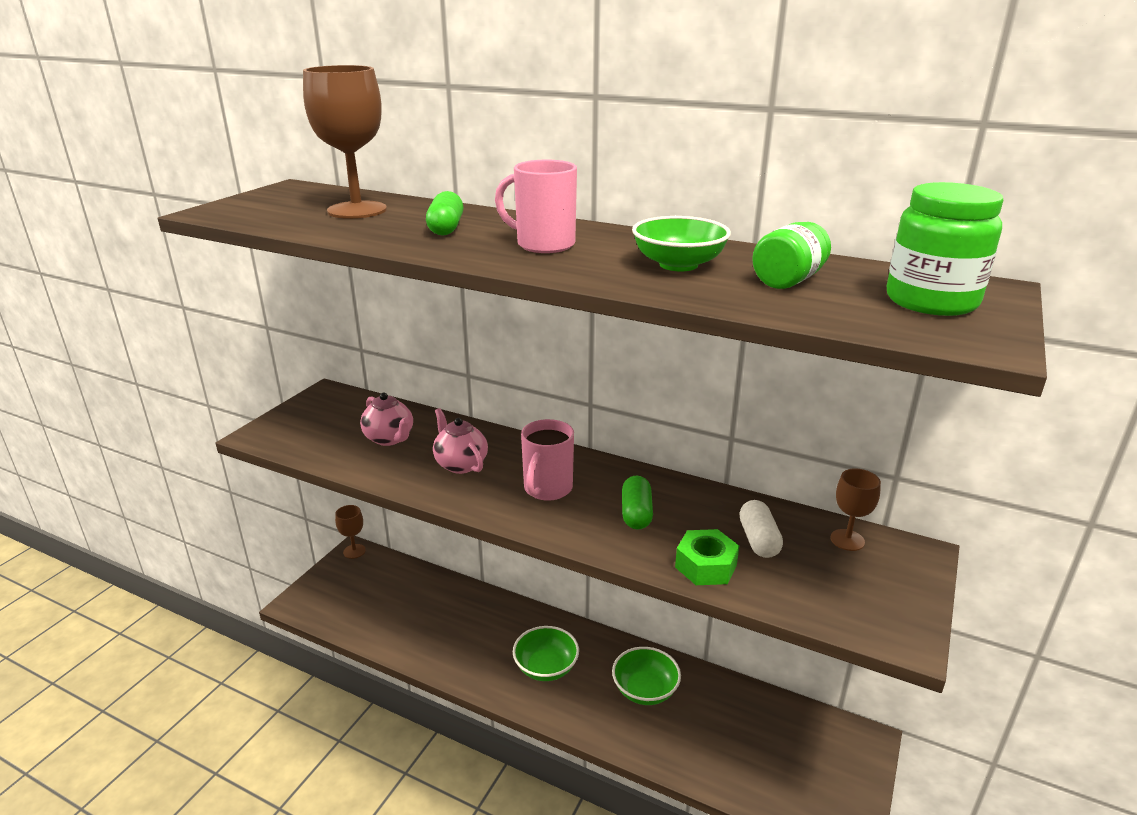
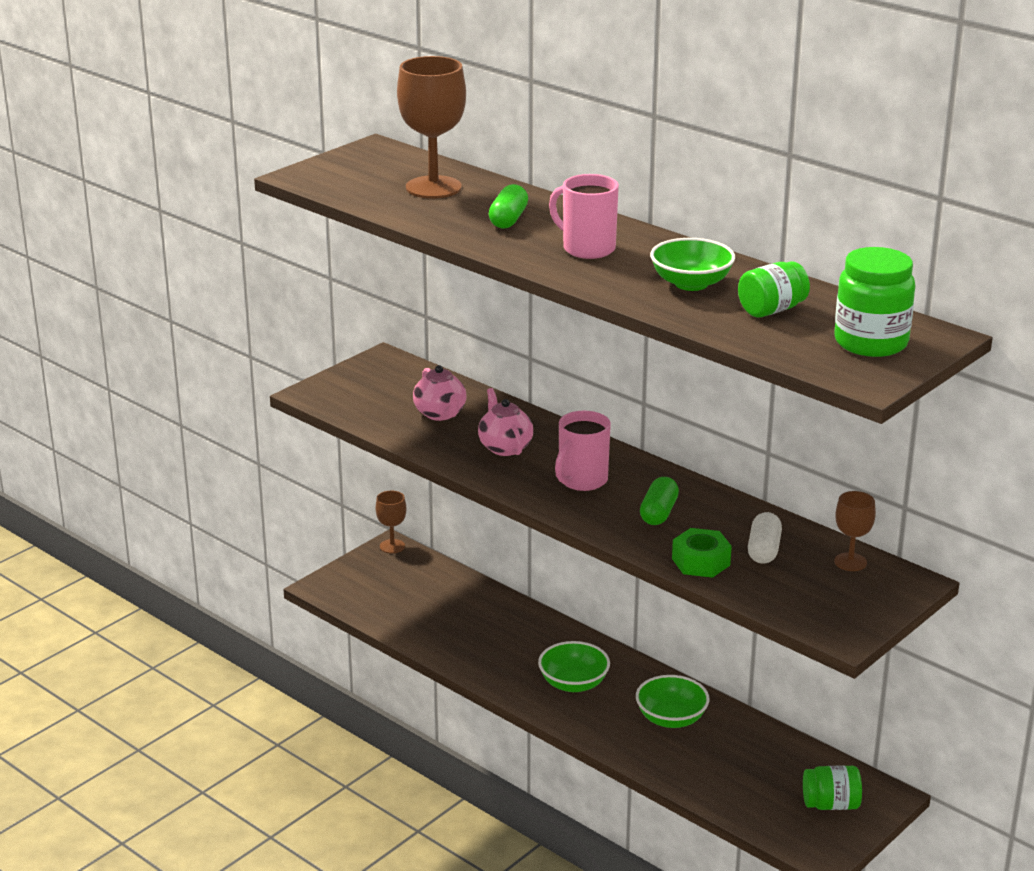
camera: 15 degrees right, 0 degrees up
none -> green jar [803,765,862,810]

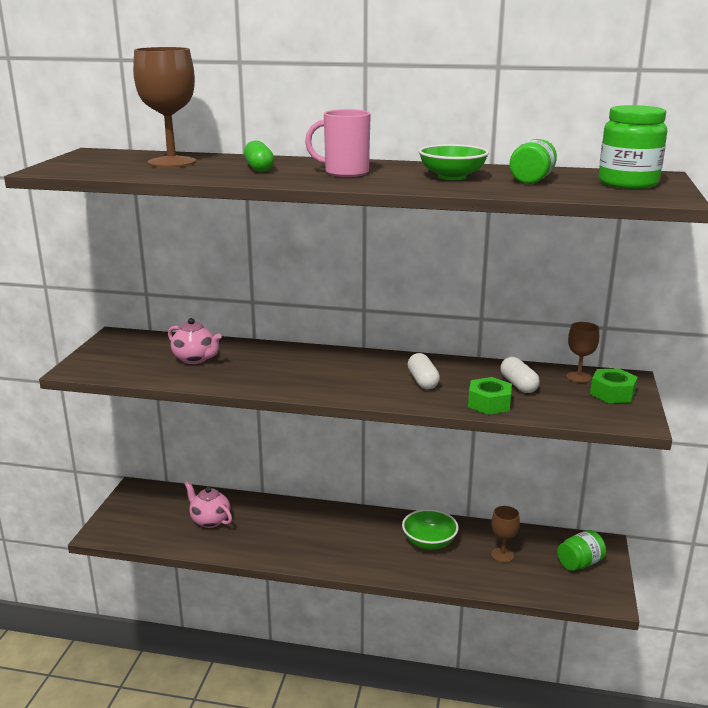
camera: 30 degrees left, 5 degrees down
brown goblet [375,491,406,553] -> brown goblet moved to [491,506,520,563]
pink teapot [478,388,533,456] -> pink teapot moved to [185,481,232,528]
green bowl [538,641,610,692] -> none
pink mug [555,411,611,491] -> none
green capsule [640,477,679,525] -> white capsule [408,353,440,389]
none -> green nut [590,369,638,403]

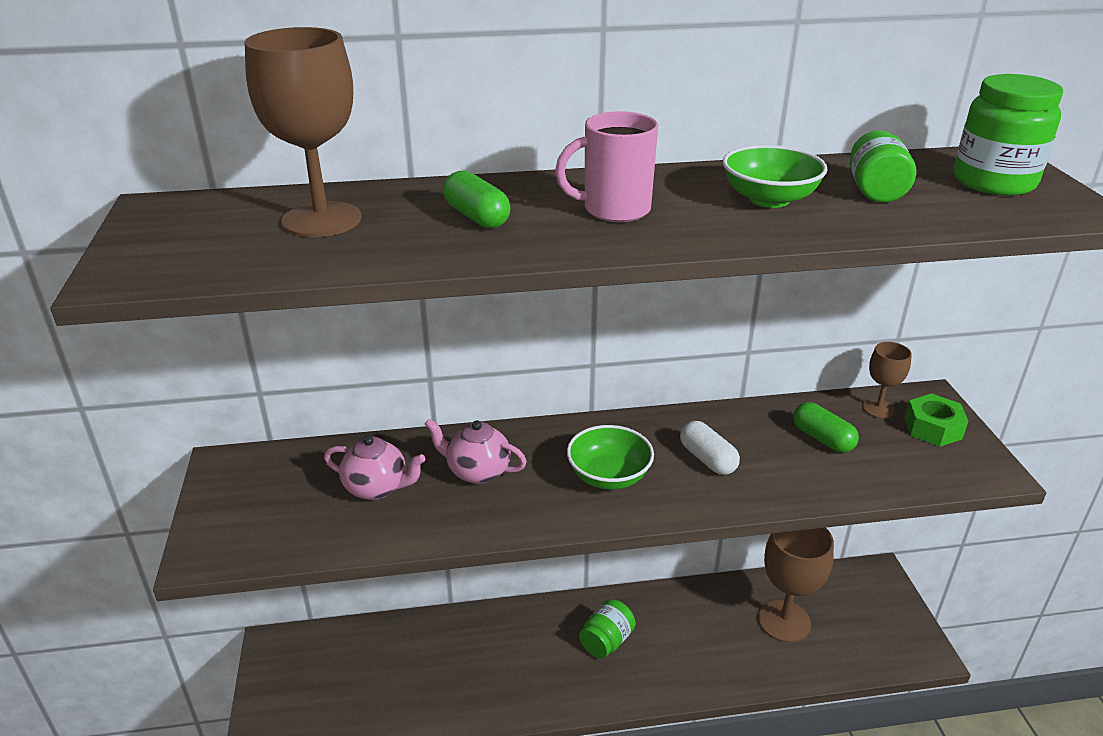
camera: 20 degrees left, 10 degrees up
pink teapot [185,481,232,528] -> pink teapot moved to [425,418,527,484]
green bowl [402,509,459,550] -> green bowl moved to [567,425,654,490]
green nut [468,377,512,415] -> none
brown goblet [491,506,520,563] -> brown goblet [758,528,834,643], size x1.87
white capsule [500,357,540,393] -> green capsule [793,402,859,453]
green jar [557,530,606,571] -> green jar moved to [579,599,636,659]

